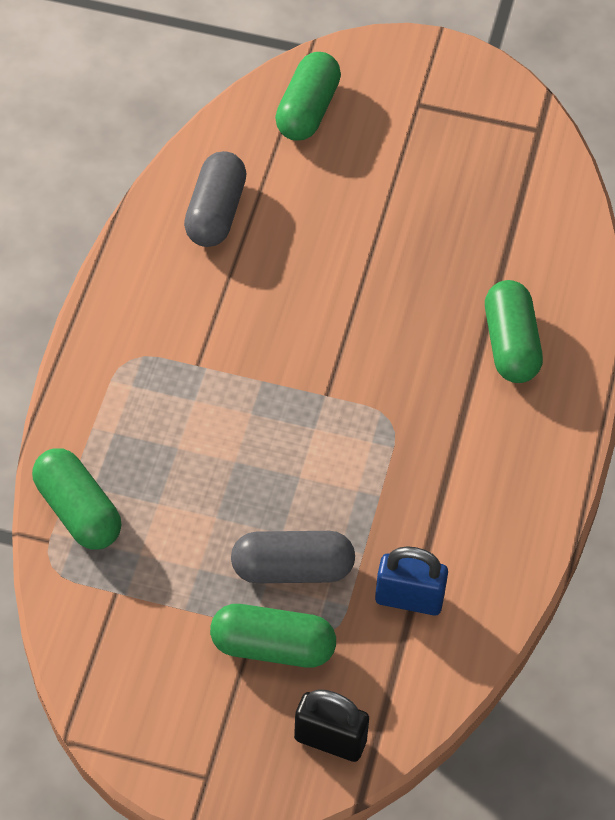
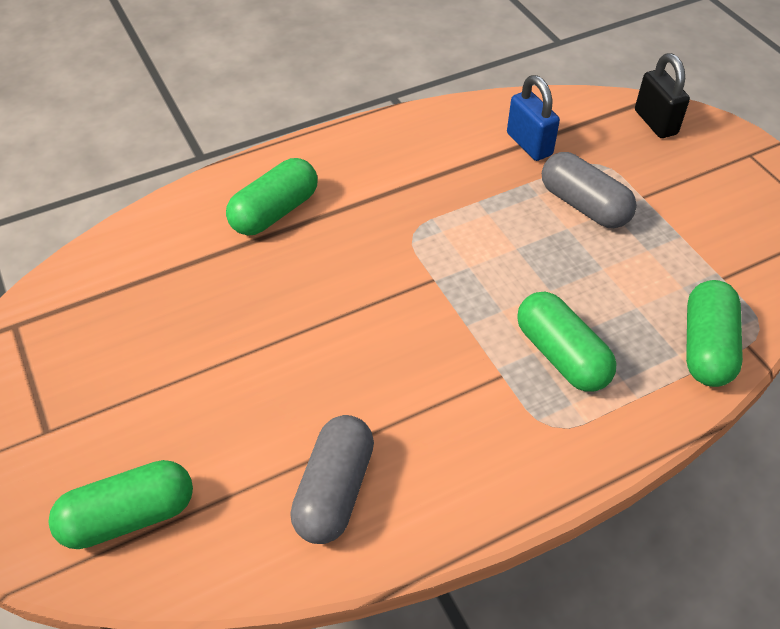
camera: 130 degrees left, 5 degrees down
grey capsule [184,151,247,247] -> grey capsule turned 45 degrees counterclockwise [290,415,374,544]
green capsule [210,604,336,668] -> green capsule moved to [517,292,617,392]

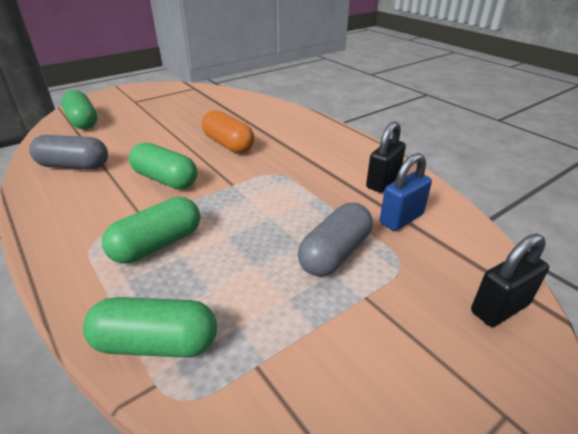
camera: 80 degrees right, 15 degrees down
green capsule [226,158,317,236] -> green capsule moved to [129,143,197,189]
none -> orange capsule [202,110,255,153]
none -> black padlock [366,121,406,193]

